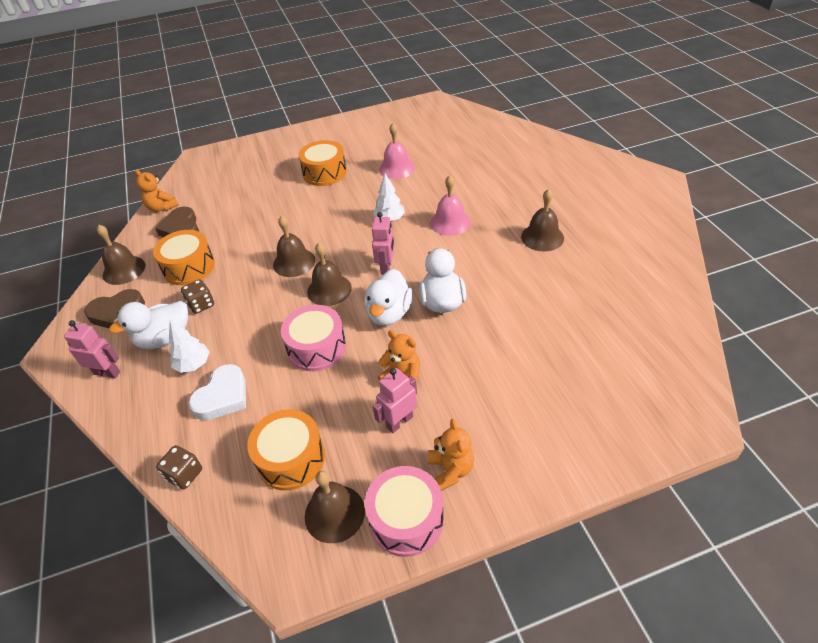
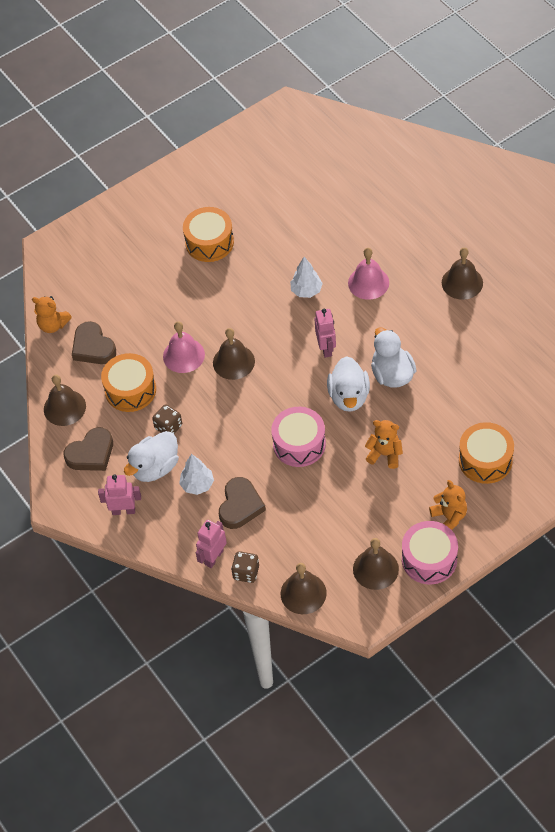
camera: 15 degrees left, 10 degrees up
white heart [188,364,246,420] -> brown heart [219,477,266,529]
orange drum [247,409,325,491] -> orange drum moved to [459,422,514,484]
brown bell [307,243,352,306] -> brown bell moved to [281,563,327,614]
pink robot [373,368,417,433] -> pink robot moved to [196,520,227,568]
pink bell [379,123,415,179] -> pink bell moved to [163,321,205,373]

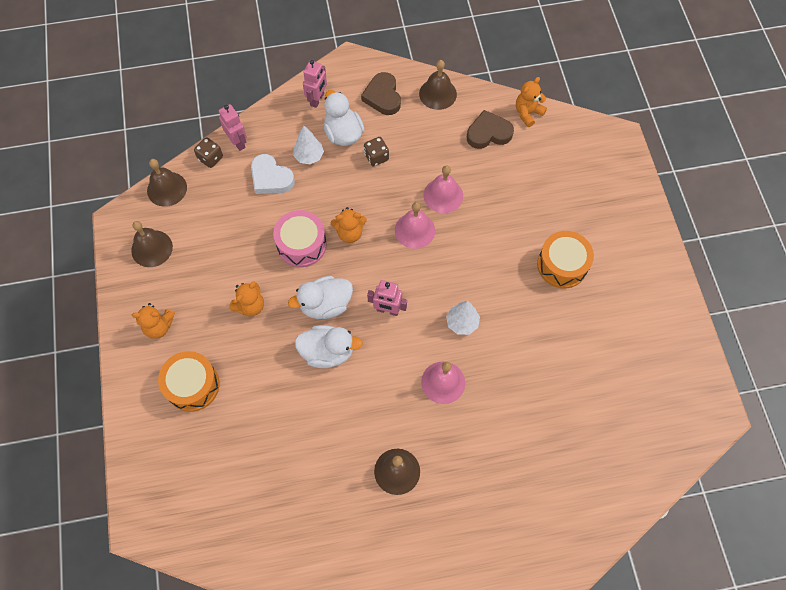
camera: 110 degrees right, 10 degrees up
orange drum [101,353,156,412] -> none
brown bell [213,328,255,380] -> pink bell [395,202,435,249]
brown heart [219,477,266,529] -> white heart [251,154,295,194]
white duck [327,356,370,412] -> white duck turned 45 degrees counterclockwise [288,276,353,319]
pink drum [402,521,458,584] -> none
none -> orange teddy bear [331,207,367,243]

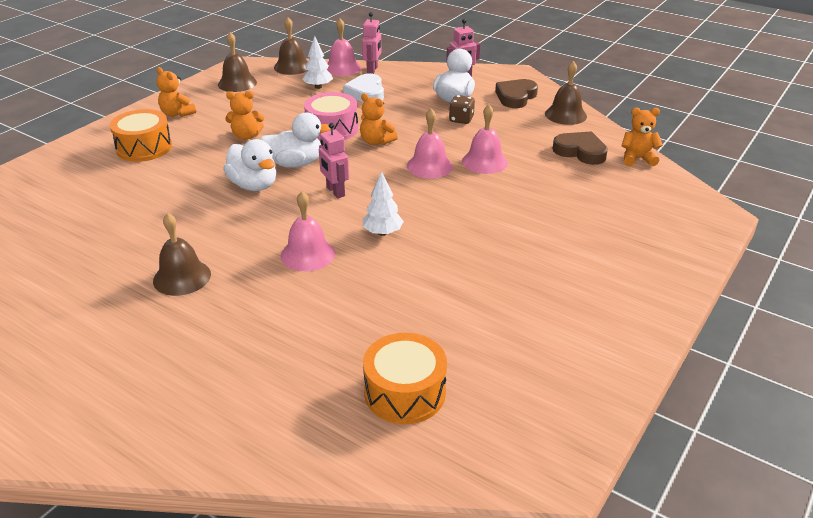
camera: 45 degrees right, 30 degrees down
brown dice [194,137,223,168] -> pink bell [327,18,361,76]
white duck [288,276,353,319] -> white duck turned 150 degrees clockwise [260,112,331,168]
white tree [293,126,324,164] -> white tree moved to [302,36,333,89]
orange drum [537,231,594,289] -> orange drum moved to [363,333,447,424]

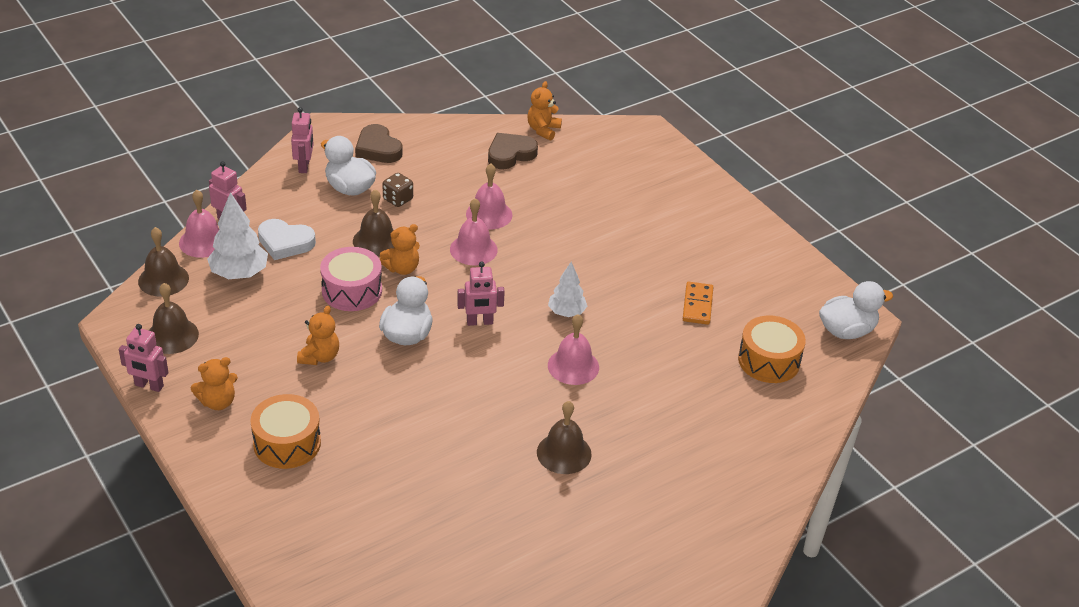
camera: 70 degrees left, 5 degrees up
white duck [223,139,276,191] -> white duck moved to [819,281,893,339]
white tree [302,36,333,89] -> white tree [207,192,268,279], size x1.54
brown bell [545,61,587,125] -> brown bell moved to [353,189,395,257]
none -> pink robot [119,324,169,392]
none -> orange domino [683,282,713,325]

